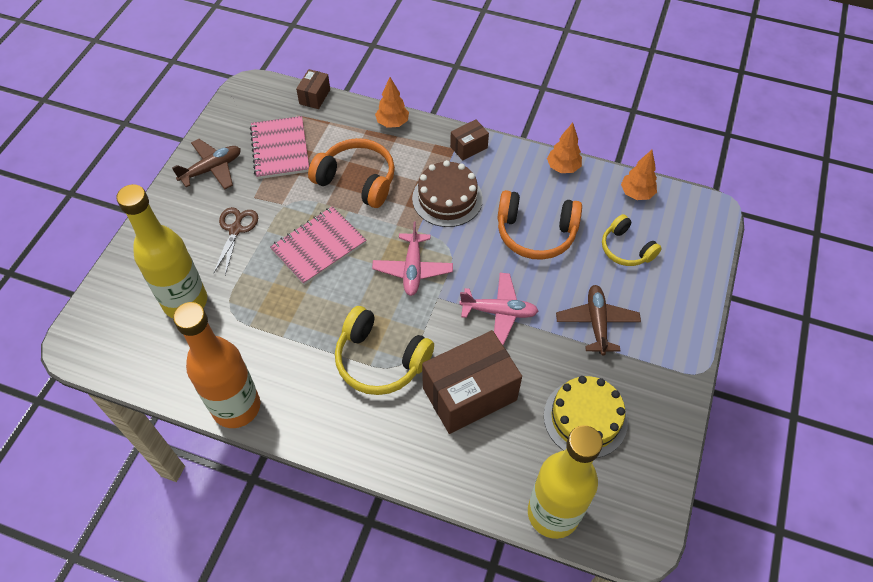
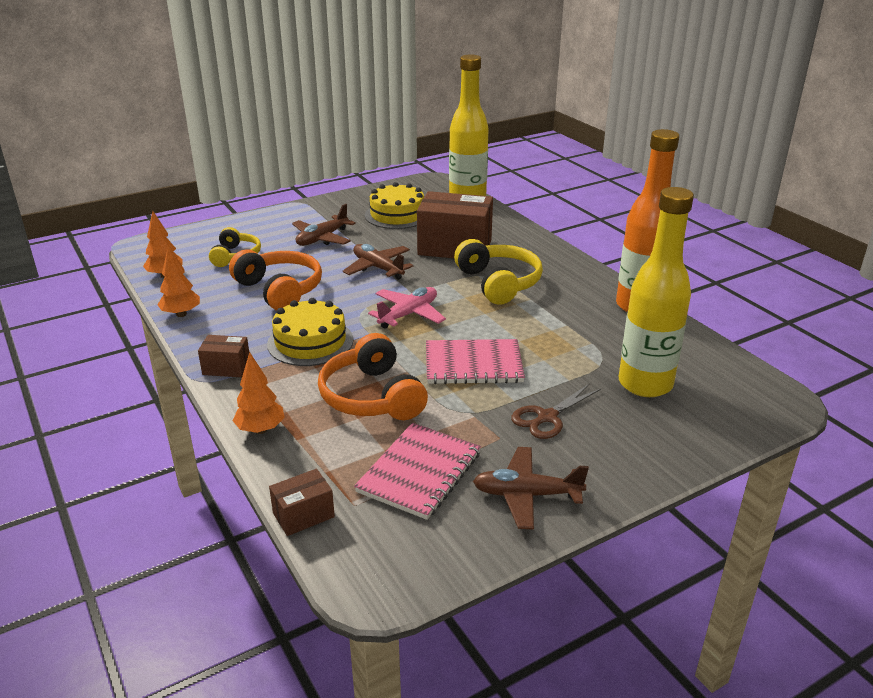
camera: 140 degrees left, 25 degrees down
brown cake [412,160,483,227] -> yellow cake [267,298,353,366]
pink plane [459,273,538,345] -> brown plane [343,244,413,280]

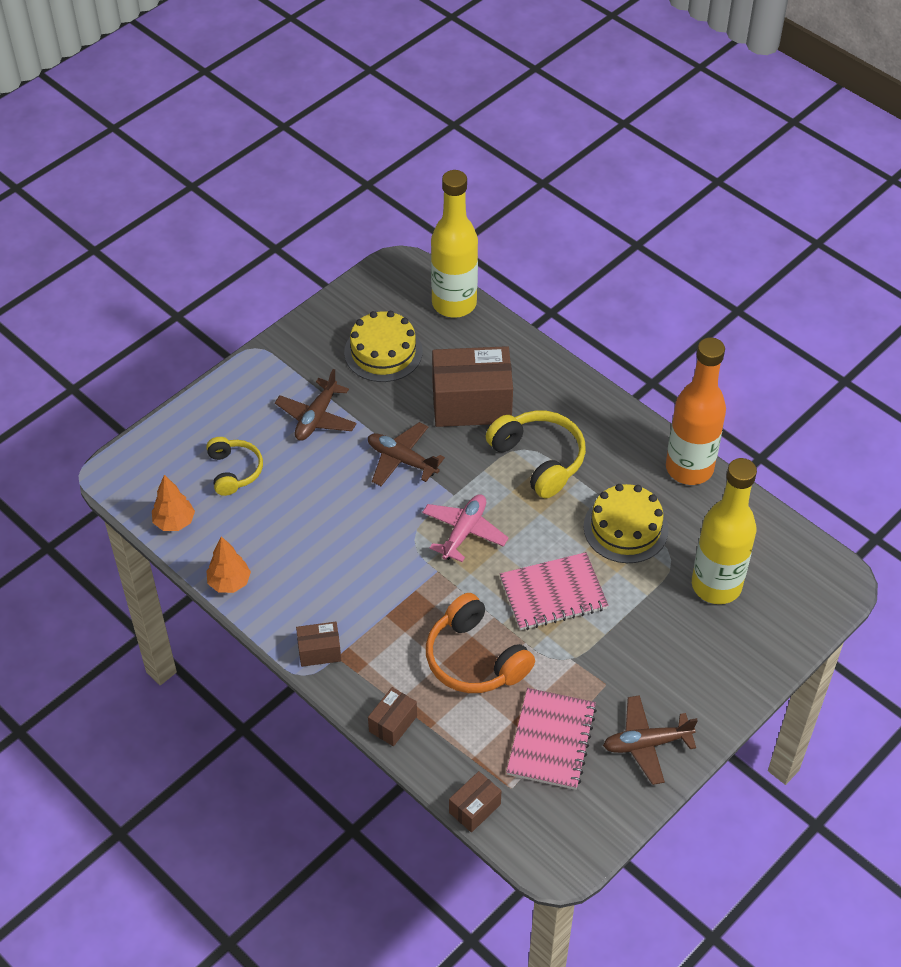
camera: 15 degrees left, 20 degrees up
orange headphones [229,249,322,311] -> none
orange tree [233,352,285,434] -> brown box [368,687,417,746]
yellow cake [267,298,353,366] -> yellow cake moved to [584,484,669,563]
brown scissors [511,383,601,439] -> none

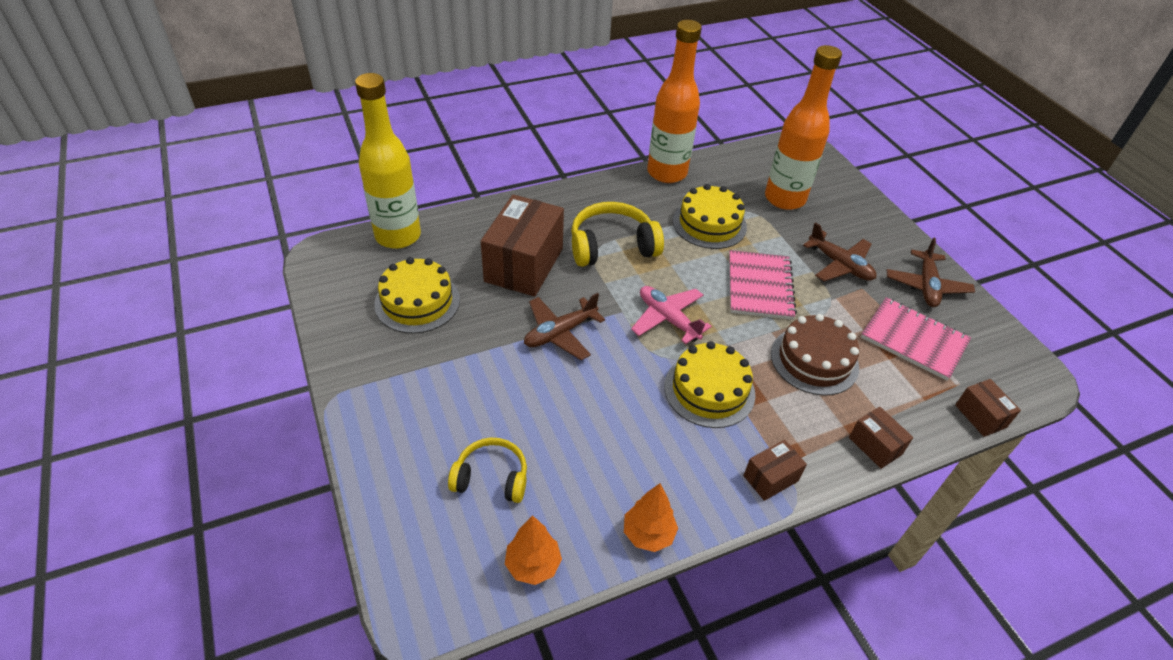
camera: 70 degrees left, 5 degrees down
brown plane [275,369,357,441] -> brown plane moved to [803,222,876,281]
brown box [296,622,341,667] -> brown box turned 45 degrees clockwise [743,440,807,501]
orange headphones [426,593,535,693] -> brown cake [771,314,859,396]
yellow bottle [692,458,757,604] -> orange bottle [765,45,842,210]
none -> yellow cake [664,341,755,428]

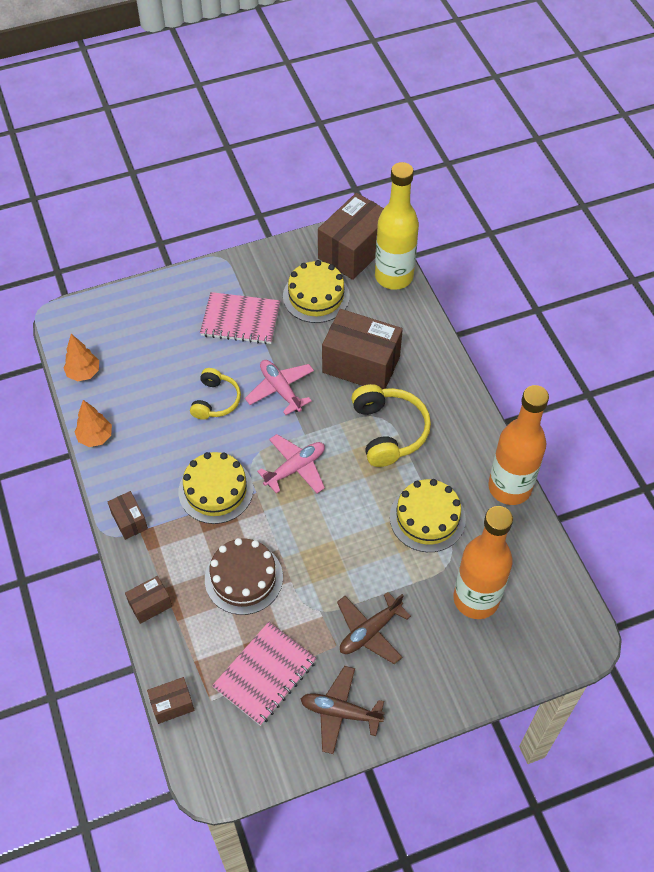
camera: 95 degrees right, 10 degrees up
yellow headphones [448,438,527,503] -> yellow headphones moved to [190,368,241,420]
brown plane [524,293,605,360] -> pink plane [245,360,314,415]
pink notebook [729,250,797,320] -> pink notebook moved to [200,292,280,344]
none -> brown box [318,193,384,280]

